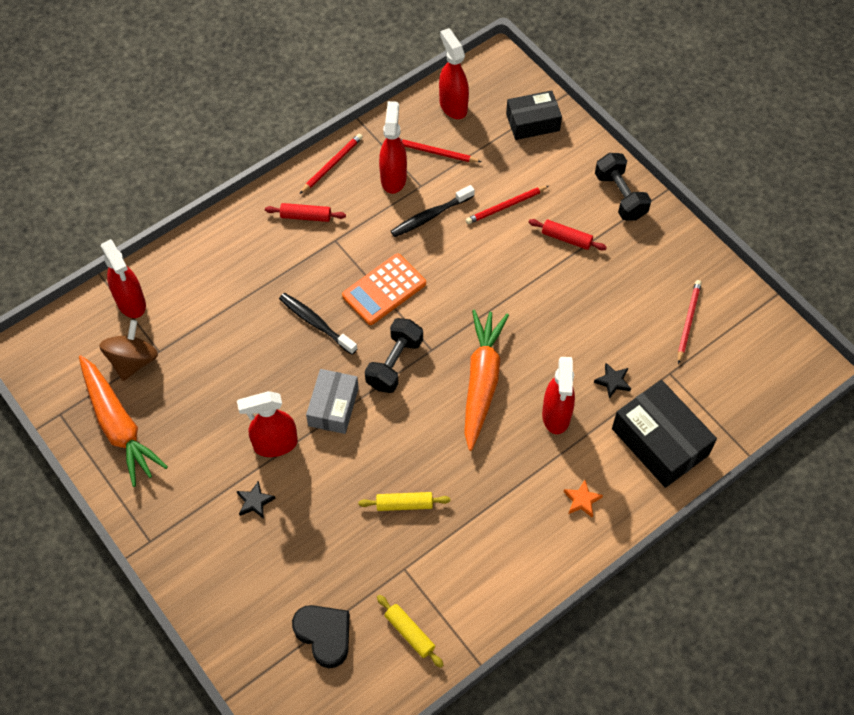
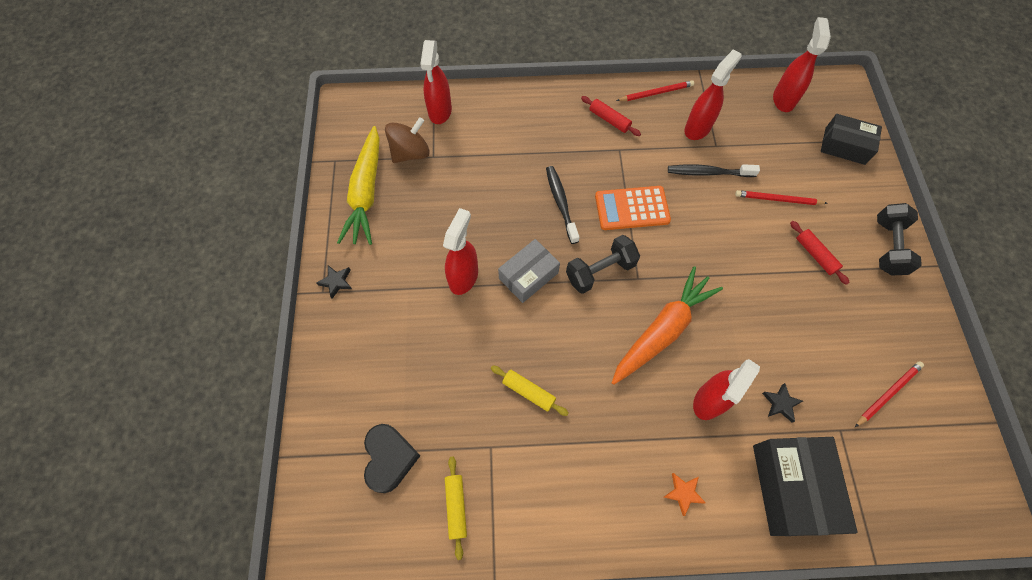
camera: 35 degrees right, 5 degrees up
orange carrot [79,355,168,487] -> yellow carrot [337,126,380,245]
red spray bottle [237,391,298,457] -> red spray bottle turned 90 degrees clockwise [443,208,478,295]
black star [237,481,276,519] -> black star moved to [317,265,352,299]
red pencil [401,139,481,162] -> none

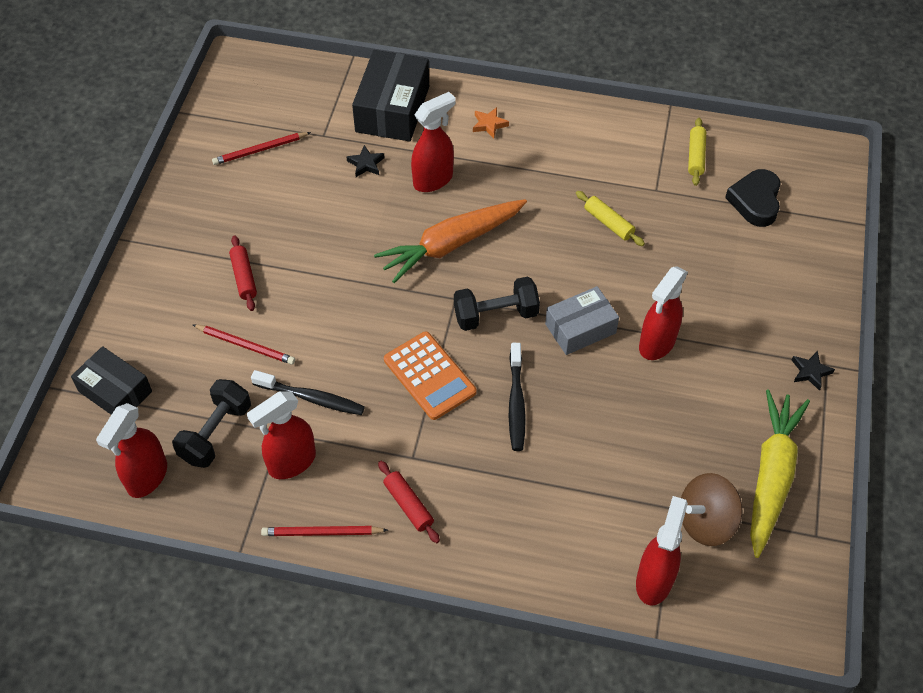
camera: 165 degrees left, 10 degrees down
orange calculator [595,186,671,230] -> orange calculator turned 45 degrees clockwise [384,331,476,420]
black dumbbell [877,203,922,276] -> black dumbbell moved to [172,379,251,468]

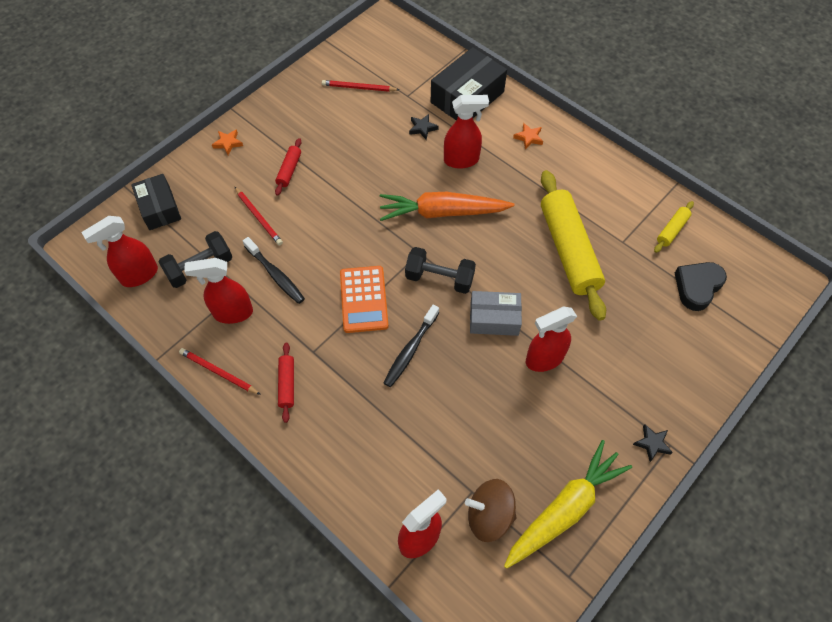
camera: 30 degrees right, 5 degrees up
yellow rolling pin [576,191,645,246] -> yellow rolling pin [541,170,606,321], size x2.29
none -> orange star [212,129,243,155]

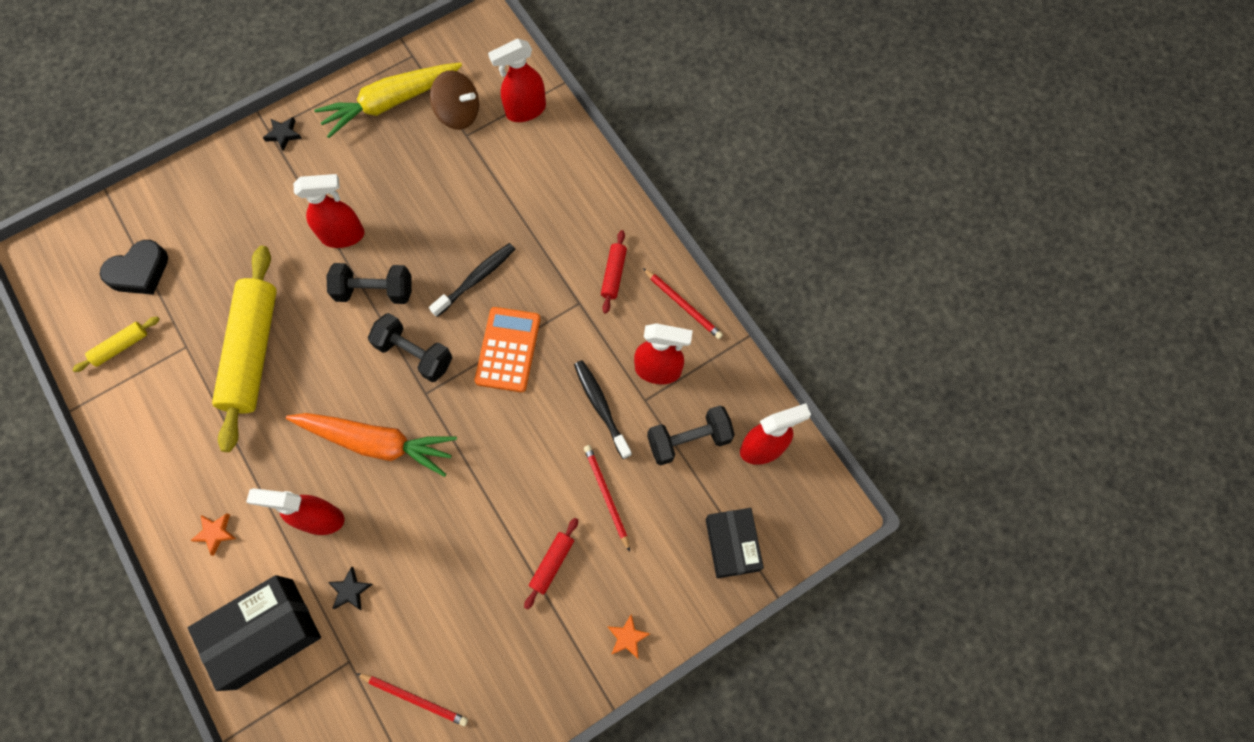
camera: 165 degrees left, 10 degrees up
grey box [470,291,522,336] -> black dumbbell [326,263,412,304]

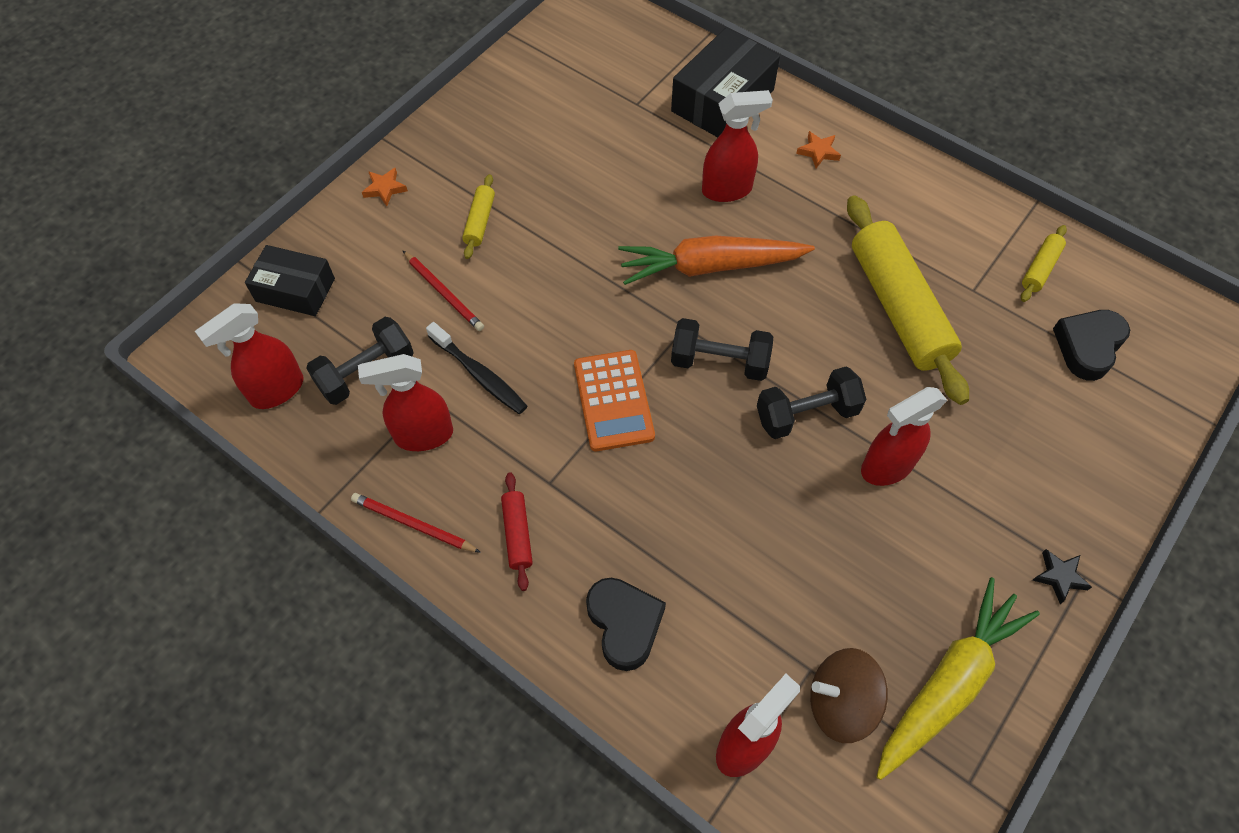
camera: 160 degrees right, 10 degrees down
black star [328,567,373,610] -> none
red pencil [356,673,468,726] -> none
black toothbrush [429,243,515,317] -> none
red rolling pin [524,518,578,610] -> yellow rolling pin [462,174,495,259]
black box [706,508,764,578] -> black box turned 45 degrees counterclockwise [245,245,335,316]
none -> black heart [586,578,666,671]

